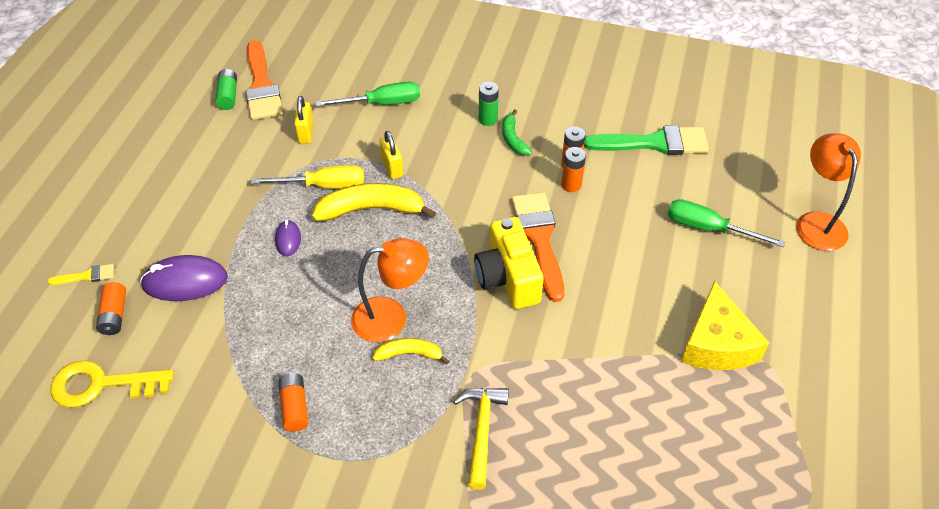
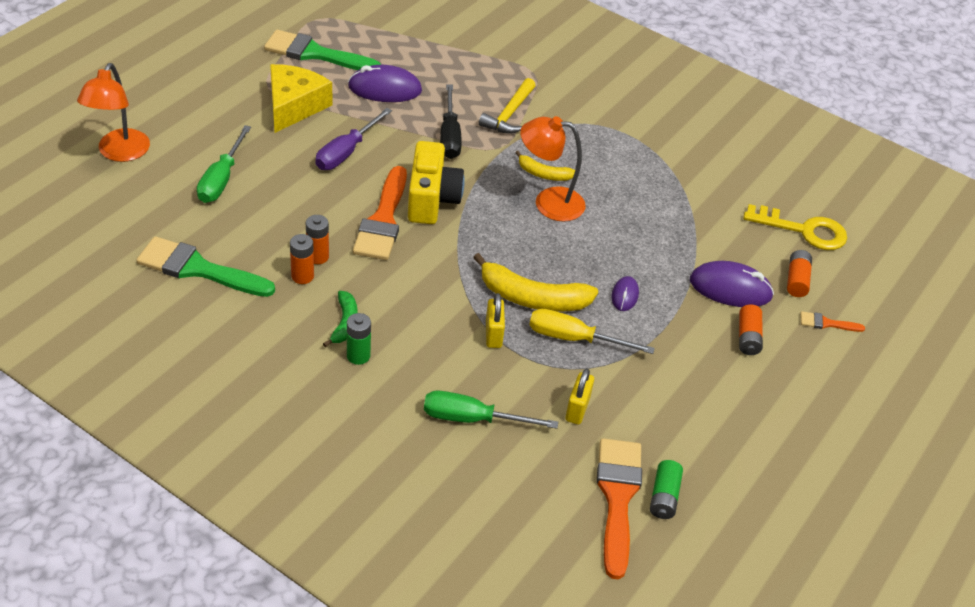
camera: 165 degrees left, 5 degrees down
yellow brush [48,264,114,285] -> orange brush [800,311,865,332]
orange battery [279,373,308,432] -> orange battery moved to [739,304,763,355]
green screwdriver [668,199,785,247] -> green screwdriver turned 60 degrees clockwise [197,125,251,203]
none -> green brush [264,30,381,70]
none -> purple screwdriver [315,108,392,170]
none -> purple mouse [348,65,422,102]
none -> black screwdriver [440,84,462,159]

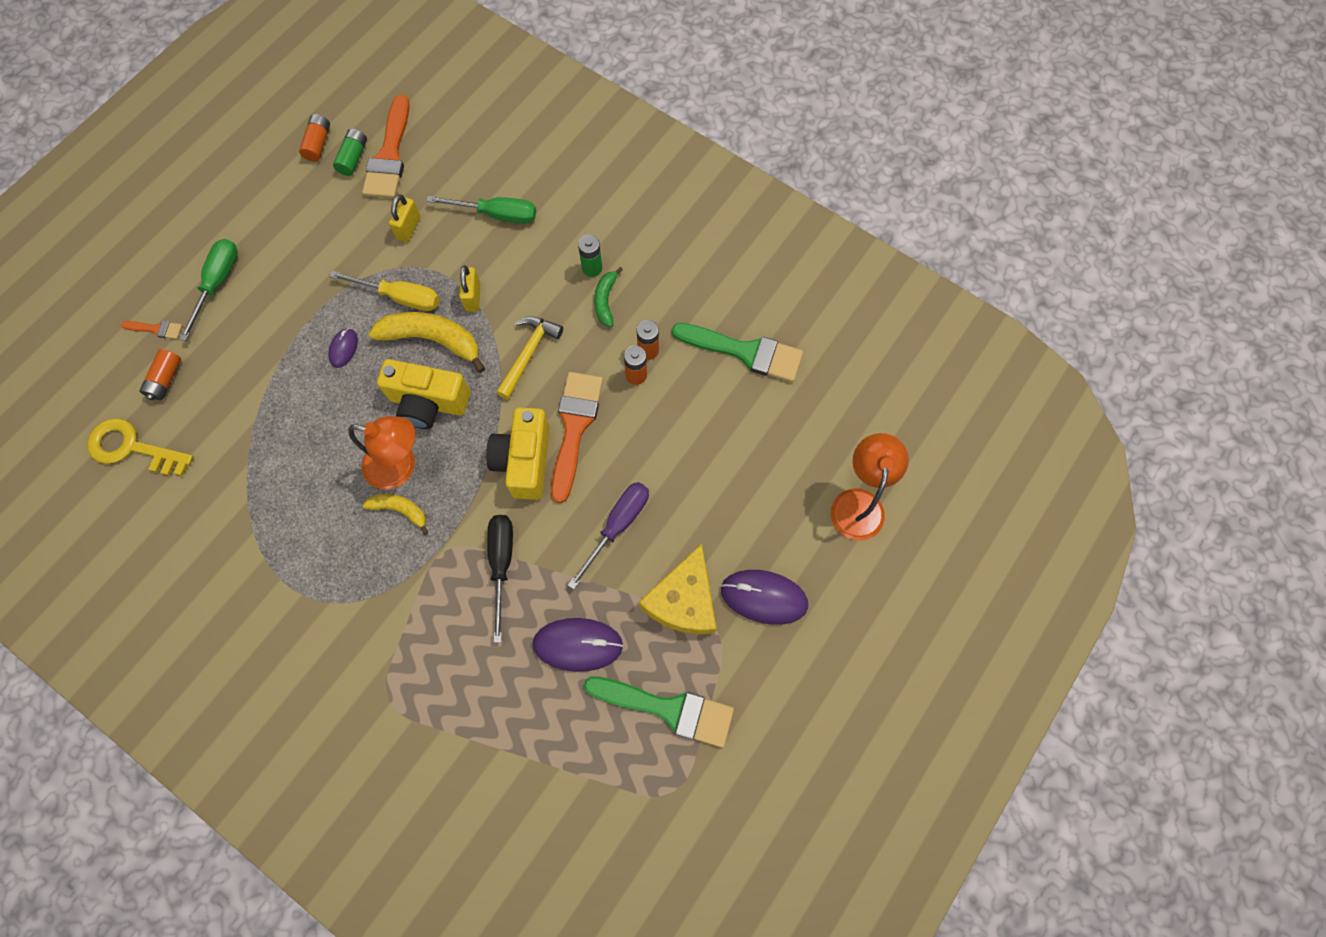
camera: 175 degrees left, 25 degrees up
green screwdriver [197,125,251,203] -> green screwdriver moved to [179,239,238,341]
yellow hammer [479,78,536,134] -> yellow hammer moved to [496,317,563,399]
purple mouse [690,261,774,307] -> purple mouse moved to [721,570,808,625]
orange battery [739,304,763,355] -> orange battery moved to [299,114,330,162]
none -> yellow camera [377,359,471,429]

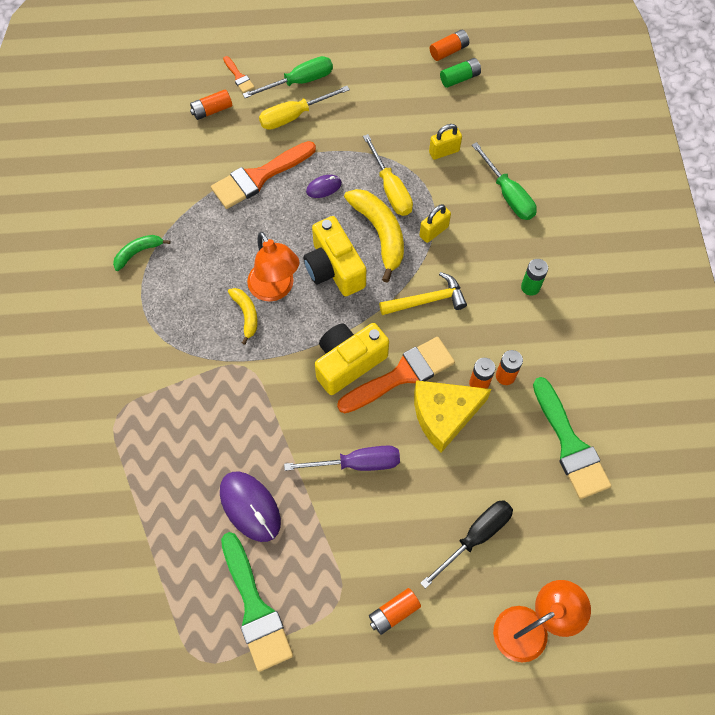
camera: 50 degrees right, 5 degrees down
yellow key [87,418,194,476] -> none
orange brush [362,95,410,199] -> orange brush moved to [211,141,316,209]
black screwdriver [487,515,513,643] -> black screwdriver moved to [420,500,513,589]
green banana [594,267,623,327] -> green banana moved to [113,235,170,271]
yellow cheese [639,544,716,634] -> yellow cheese moved to [414,380,492,453]
purple mouse [721,570,808,625] -> orange battery [369,588,421,635]
none -> yellow screwdriver [259,86,350,130]

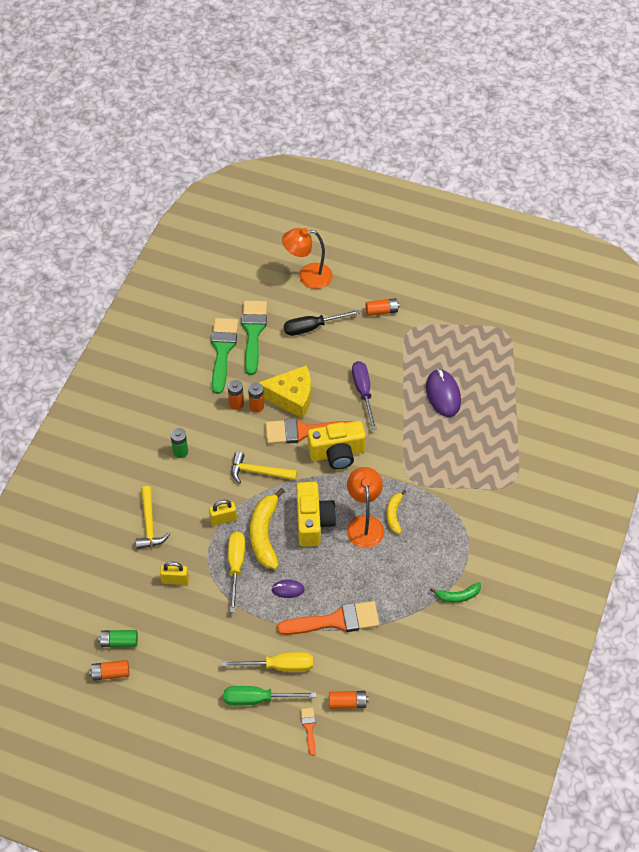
camera: 155 degrees left, 10 degrees down
green brush [221,532,293,672] -> green brush moved to [241,301,267,375]
purple screwdriver [284,446,400,471] -> purple screwdriver turned 60 degrees clockwise [352,361,377,430]
green screwdriver [472,142,537,220] -> yellow hammer [135,486,170,549]

